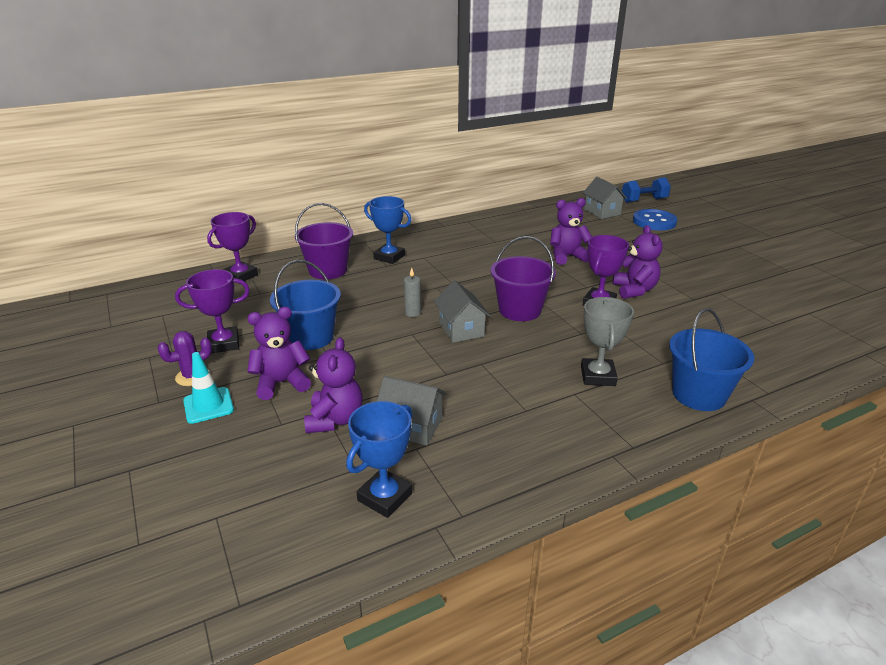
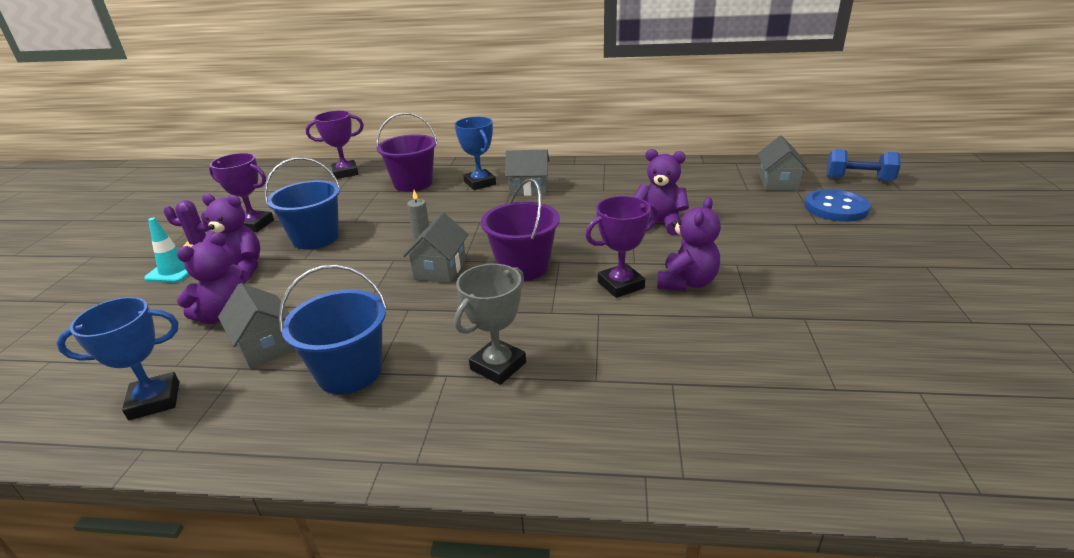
camera: 35 degrees right, 0 degrees up
blue bucket [669,308,754,411] -> blue bucket moved to [279,264,387,394]
none -> grey house [505,149,549,196]

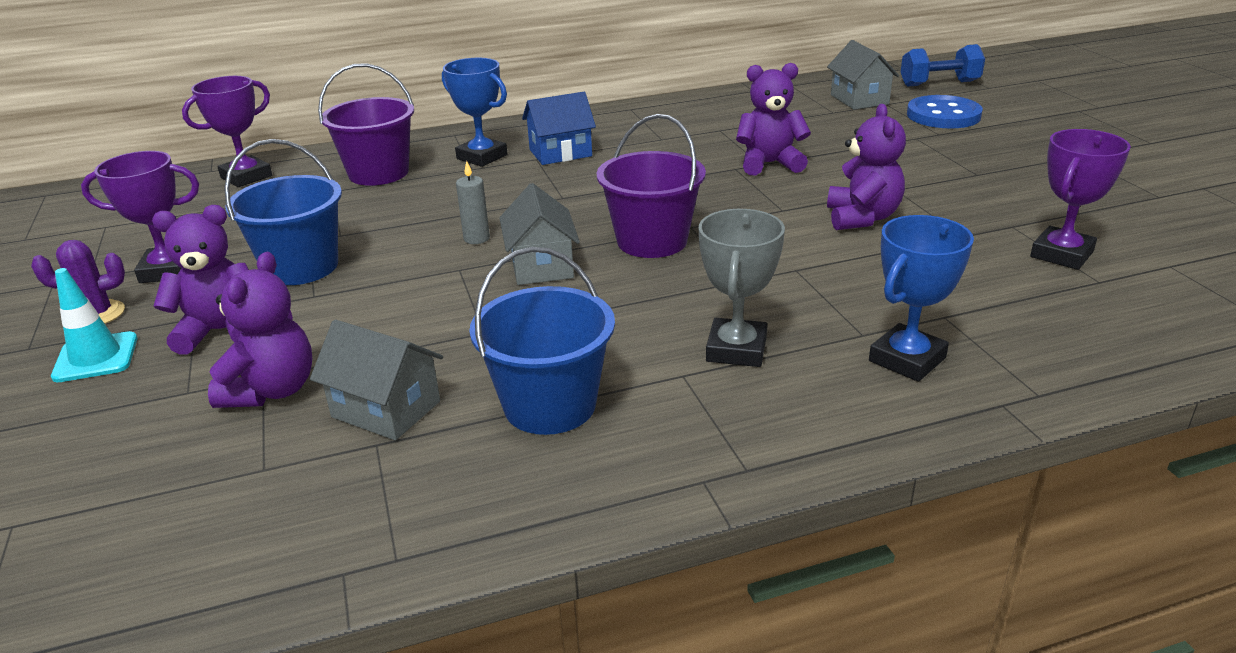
camera: 25 degrees left, 0 degrees up
blue trophy [56,297,179,420] -> blue trophy moved to [869,215,974,382]
grey house [505,149,549,196] -> blue house [522,92,596,165]
purple trophy [585,196,658,298] -> purple trophy moved to [1030,129,1131,270]

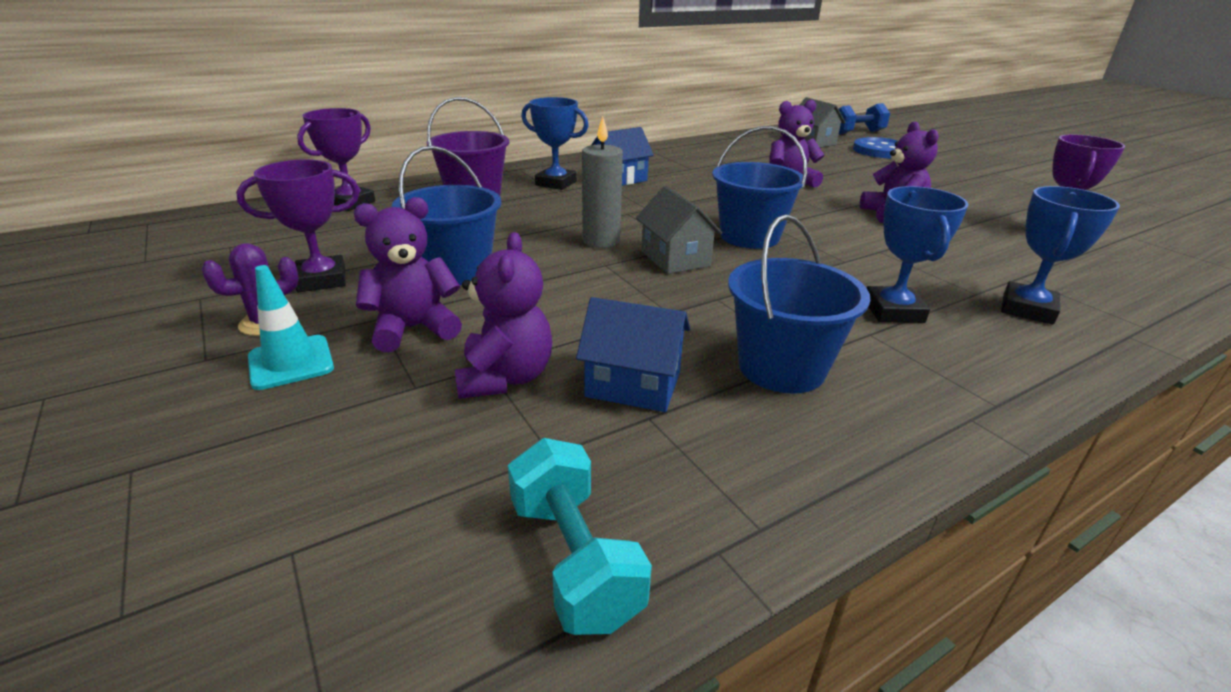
camera: 15 degrees left, 0 degrees up
grey house [310,320,443,440] -> blue house [576,297,690,412]
grey candle [456,161,490,244] -> grey candle [582,116,623,248], size x1.65
purple bucket [597,114,706,258] -> blue bucket [712,126,807,249]
grey trophy [699,209,785,367] -> blue trophy [866,186,969,323]
none -> turquoise dumbbell [508,438,652,635]

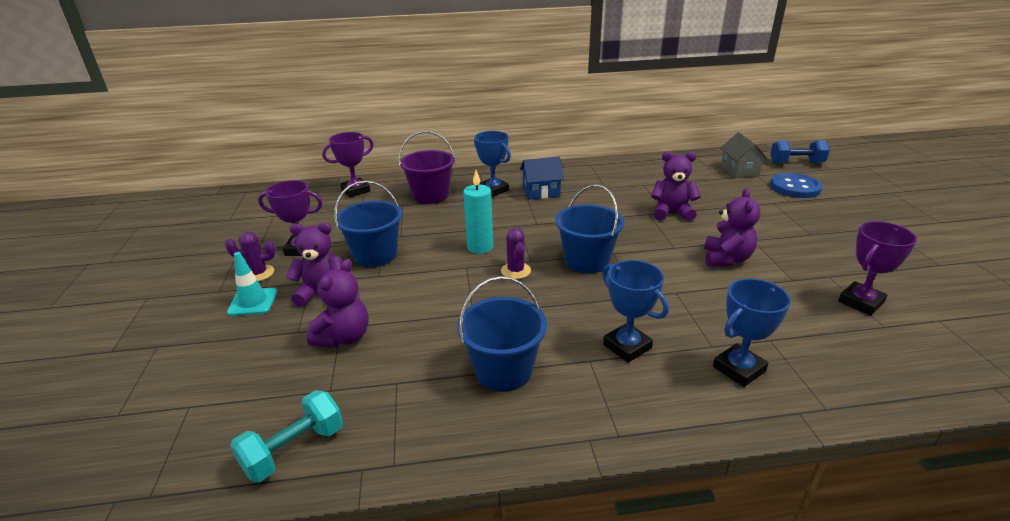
camera: 25 degrees right, 0 degrees up
turquoise dumbbell [508,438,652,635] -> turquoise dumbbell turned 45 degrees clockwise [230,390,343,482]
blue house [576,297,690,412] -> none
grey candle [582,116,623,248] -> turquoise candle [463,170,493,254]
grey house [636,186,722,274] -> purple cactus [501,228,531,279]
blue trophy [866,186,969,323] -> blue trophy turned 60 degrees counterclockwise [602,260,669,363]

